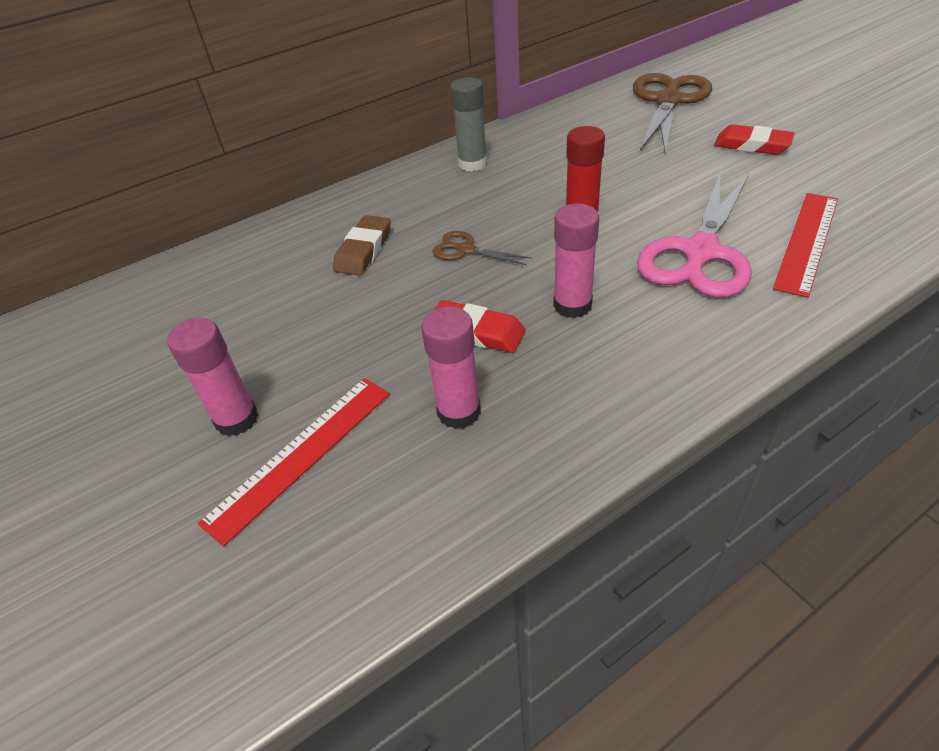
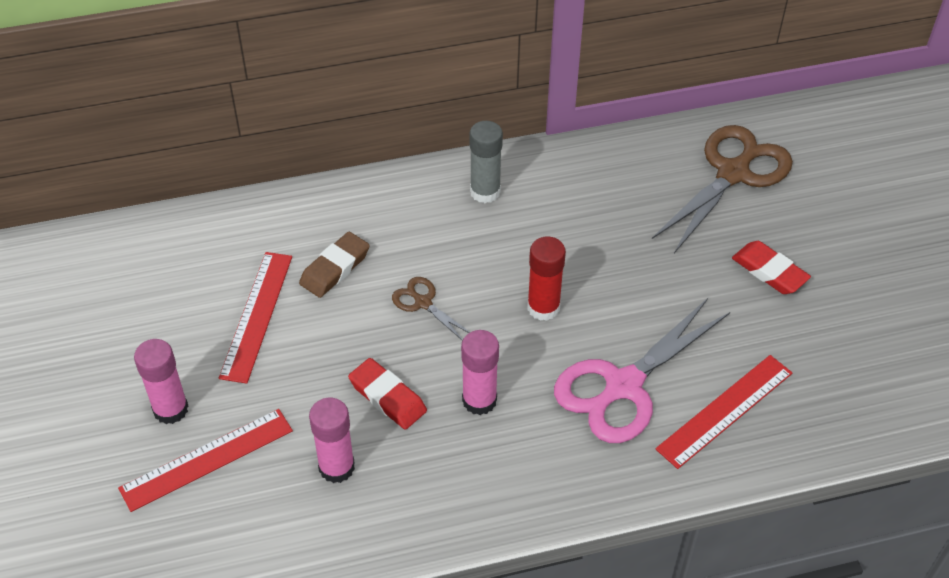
camera: 15 degrees right, 5 degrees up
none -> red ruler [219,252,292,384]

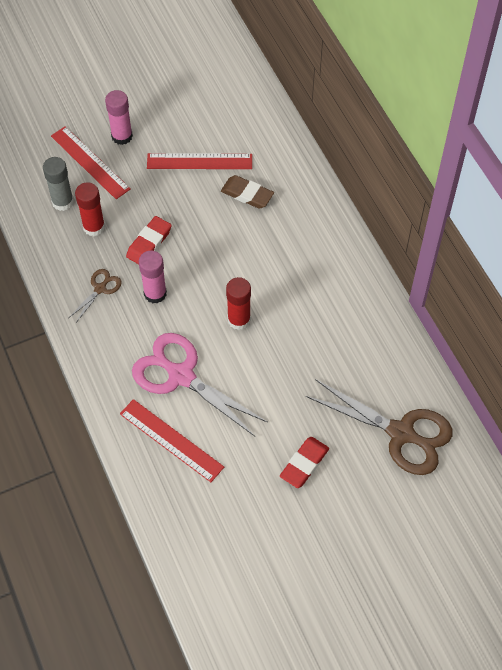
camera: 80 degrees right, 10 degrees up
pink glue stick [309,398,355,483] -> red glue stick [75,182,105,236]
brown scissors [392,277,470,341] -> brown scissors moved to [70,269,122,322]
grey glue stick [470,121,503,203] -> grey glue stick moved to [43,157,74,211]

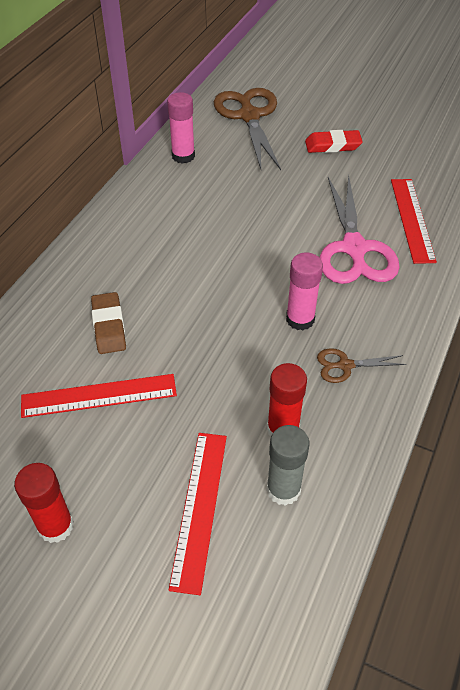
camera: 130 degrees left, 10 degrees down
pink glue stick [105,90,133,145] -> pink glue stick moved to [167,92,195,164]
red eraser [126,216,172,264] -> none
red ruler [147,153,252,169] -> red ruler turned 60 degrees counterclockwise [21,374,177,418]
red glue stick [226,277,251,330] -> red glue stick moved to [14,463,74,543]

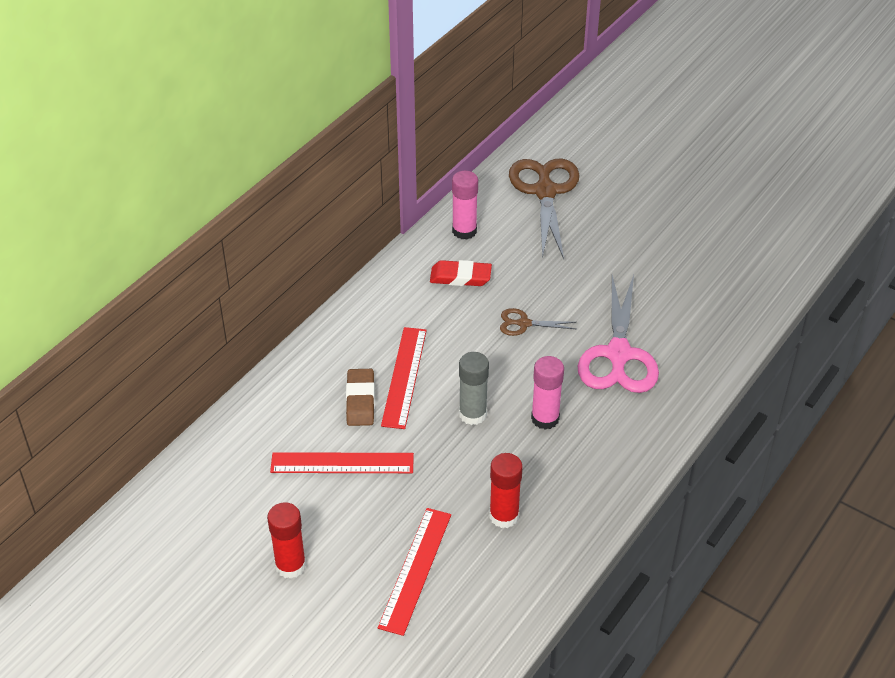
camera: 10 degrees right, 5 degrees down
grey glue stick [266,425,309,506] -> grey glue stick moved to [459,352,489,425]
red eraser [305,130,363,153] -> red eraser moved to [430,260,492,286]
brown scissors [317,348,406,383] -> brown scissors moved to [500,308,577,336]
red ruler [391,179,437,264] -> red ruler moved to [381,327,427,429]

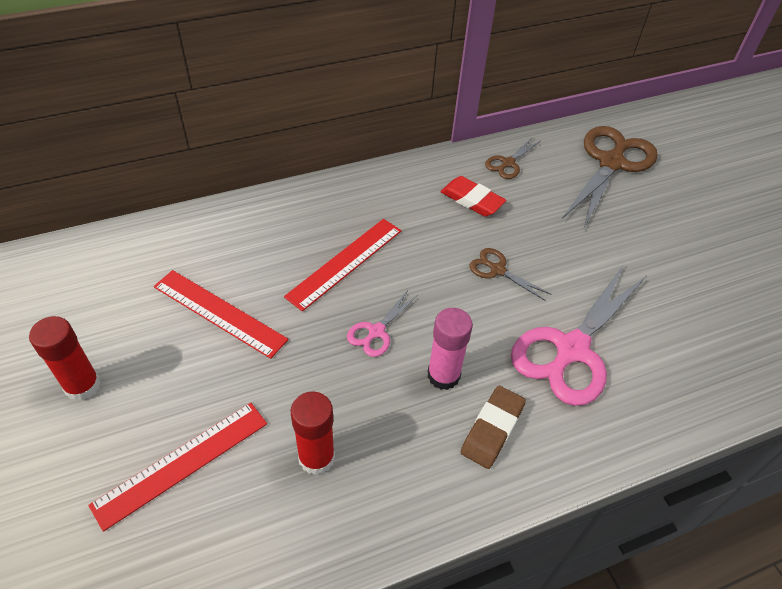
camera: 30 degrees right, 5 degrees up
brown eraser [346,369,375,426] -> brown eraser moved to [461,386,526,469]
pink glue stick [452,171,478,239] -> brown scissors [485,138,541,179]
grey glue stick [459,352,489,425] -> pink scissors [347,290,418,357]

